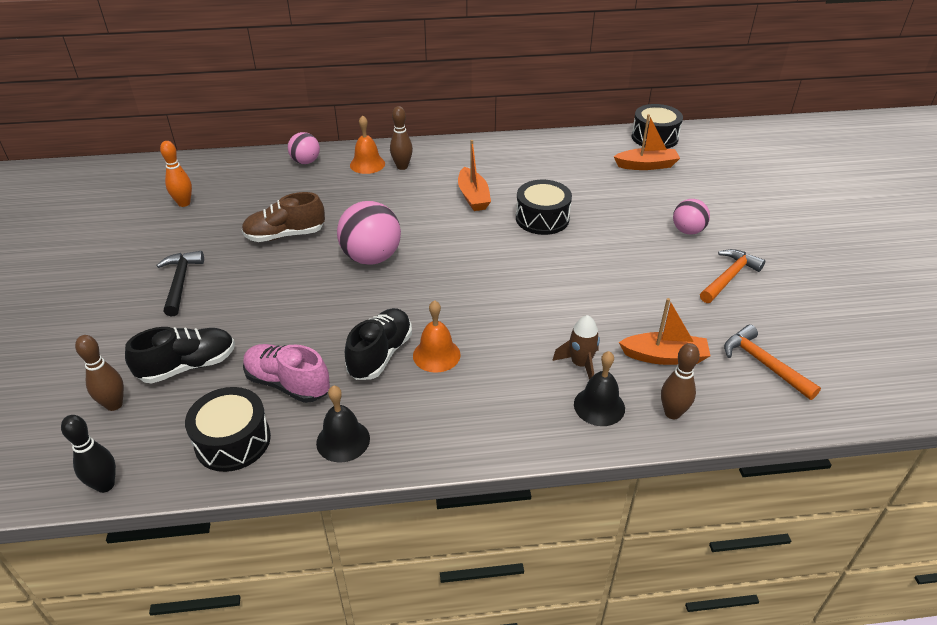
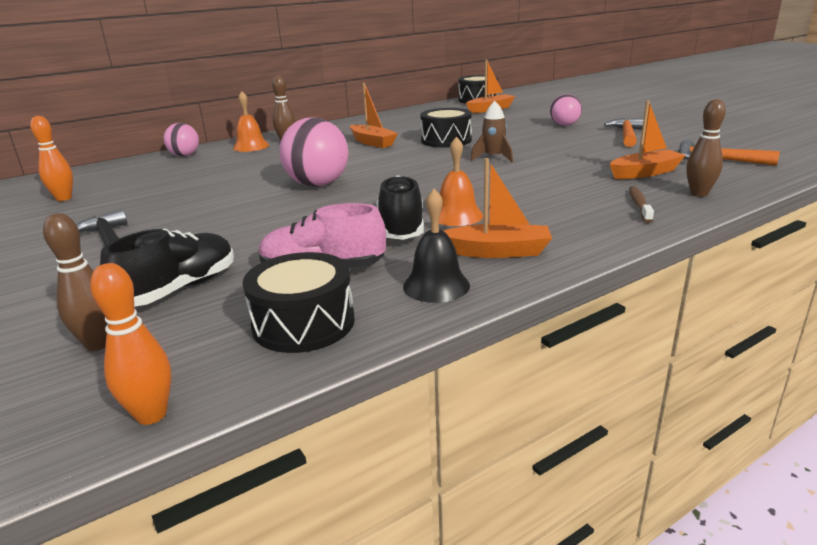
camera: 25 degrees left, 15 degrees down
black bowling pin [61,415,116,493] -> orange bowling pin [90,263,171,425]
brown shoe [241,192,325,242] -> none
brown rocket [552,315,600,380] -> brown rocket moved to [471,101,513,162]
black bell [574,351,625,426] -> brown toothbrush [629,186,654,223]
none -> orange boat [444,158,552,258]

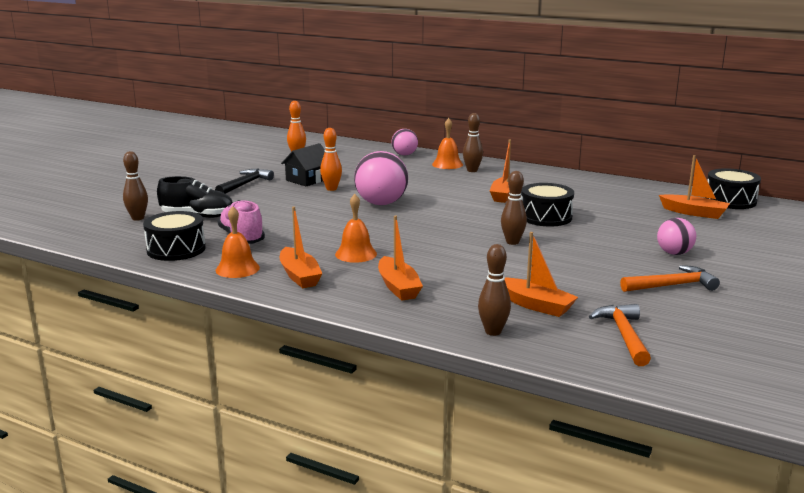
camera: 60 degrees right, 5 degrees down
orange bowling pin [90,263,171,425] -> orange bowling pin moved to [320,128,342,191]
black shoe [377,175,424,240] -> none
black bell [403,189,470,303] -> orange bell [216,206,260,278]
brown rocket [471,101,513,162] -> brown bowling pin [501,171,527,245]
brown toothbrush [629,186,654,223] -> none
none -> black house [281,143,325,186]
none -> orange boat [378,216,423,301]

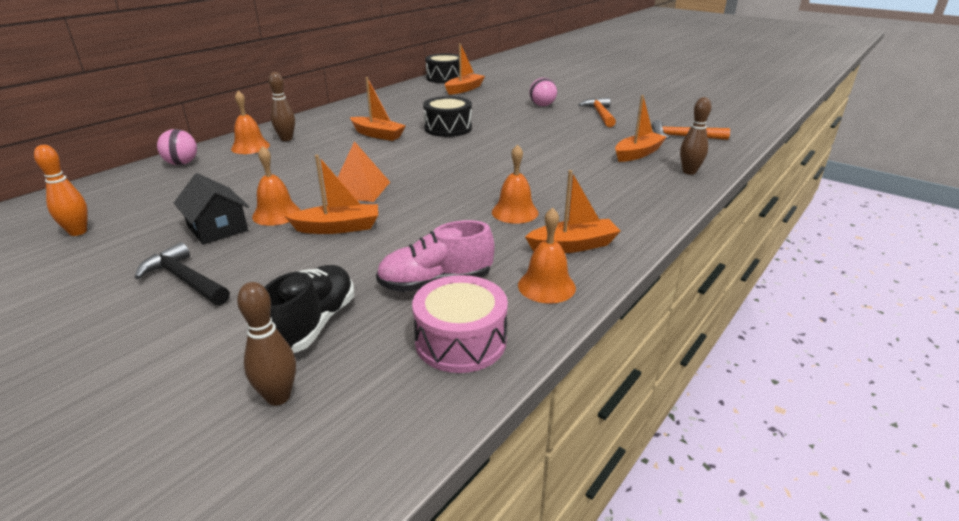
camera: 80 degrees left, 10 degrees up
black drum [143,211,206,261] -> pink drum [412,275,508,373]
orange bowling pin [320,128,342,191] -> orange bell [252,146,301,226]
pink ball [354,151,408,205] -> orange pyramid [337,141,390,202]
orange boat [378,216,423,301] -> orange boat moved to [285,155,378,234]
brown bowling pin [501,171,527,245] -> none

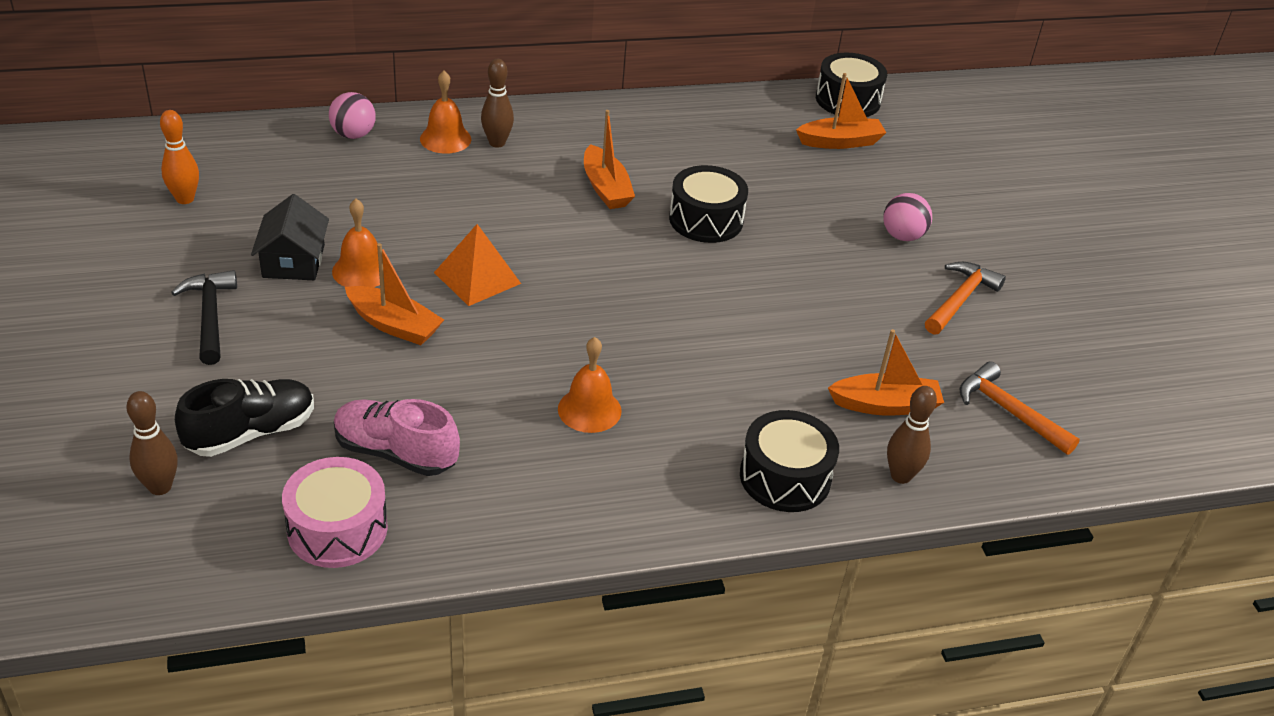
camera: 35 degrees right, 10 degrees up
orange bell [518,207,576,304] -> none
orange boat [525,170,621,253] -> none
none -> black drum [740,410,839,512]

